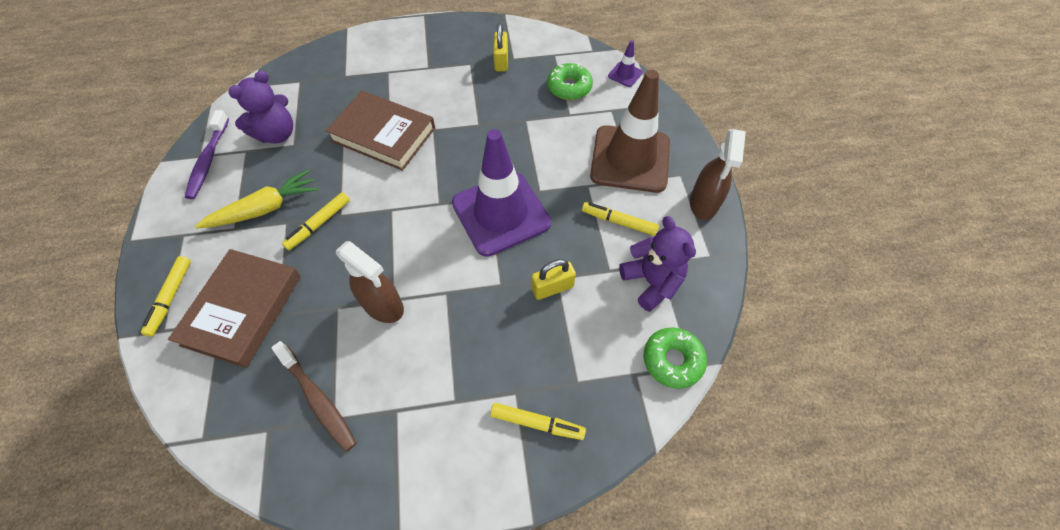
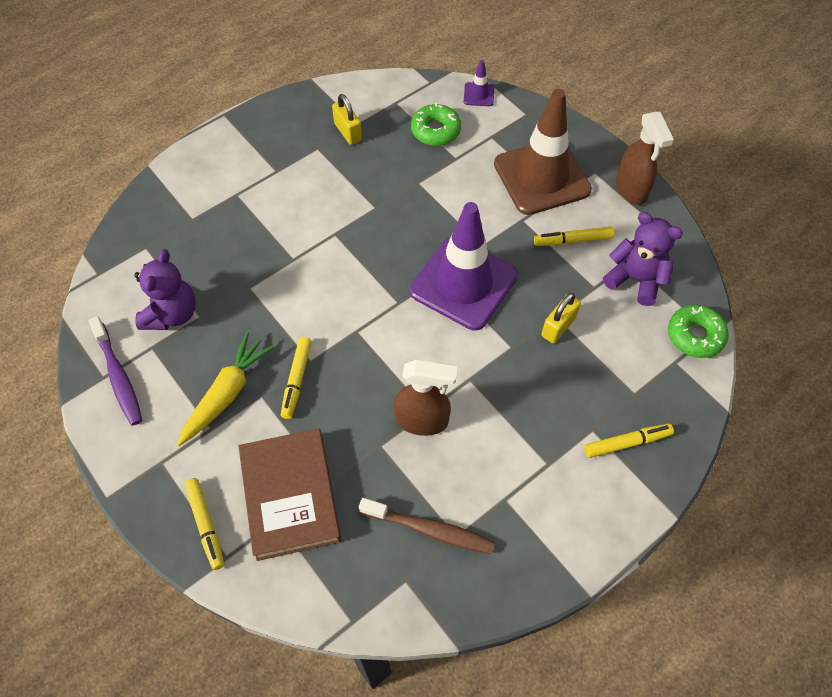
camera: 30 degrees left, 0 degrees up
brown book [326,91,435,171] -> none

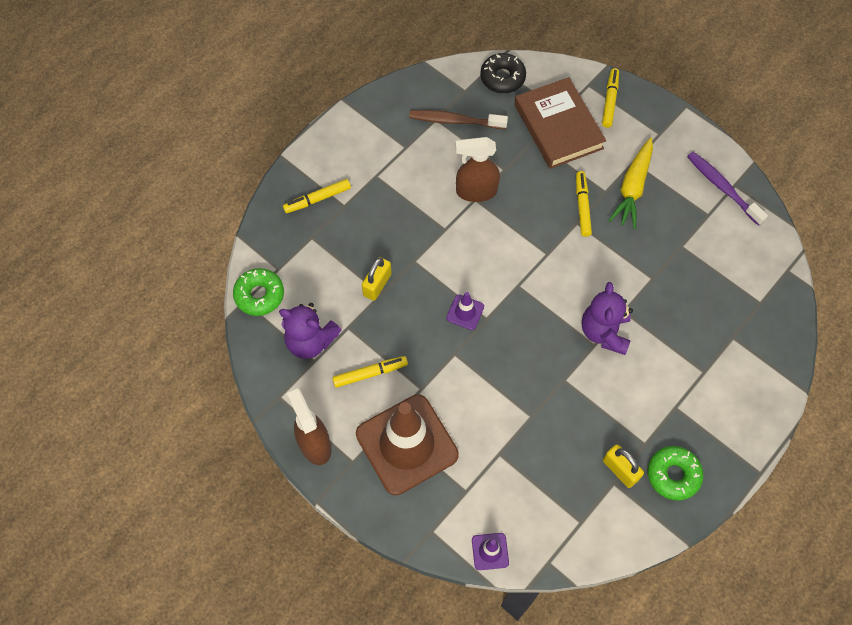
camera: 170 degrees right, 5 degrees up
purple teddy bear [134,249,196,330] -> purple teddy bear moved to [582,282,633,355]
yellow marker [184,478,224,570] -> yellow marker turned 45 degrees clockwise [602,68,619,128]
purple traffic cone [410,202,518,330] -> purple traffic cone [446,292,484,330], size x0.41
green donut [411,103,461,146] -> green donut moved to [648,446,703,501]
none -> black donut [480,53,526,93]

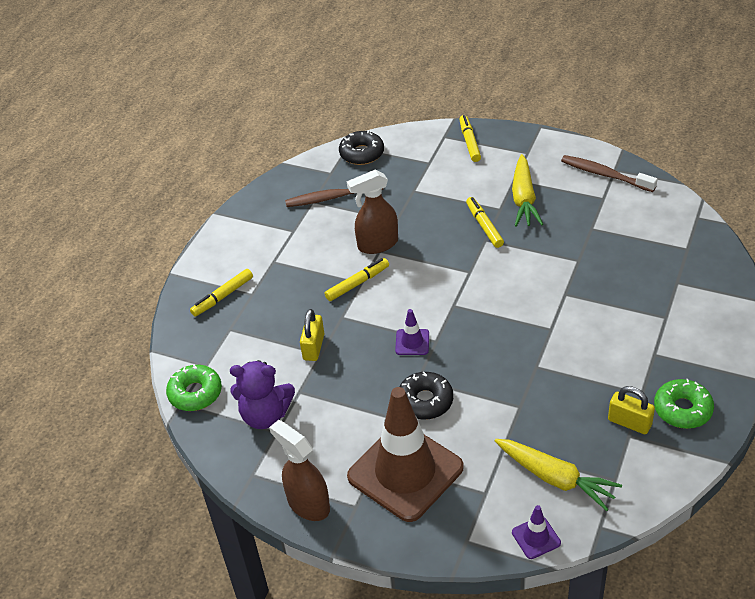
camera: 15 degrees left, 20 degrees down
yellow marker [332,356,408,388] -> yellow marker moved to [325,258,389,301]
brown book [514,77,606,169] -> none
purple teddy bear [582,282,633,355] -> none
purple toothbrush [687,152,768,226] -> brown toothbrush [561,155,657,192]
none -> black donut [399,372,453,420]
none -> yellow carrot [495,439,622,511]

